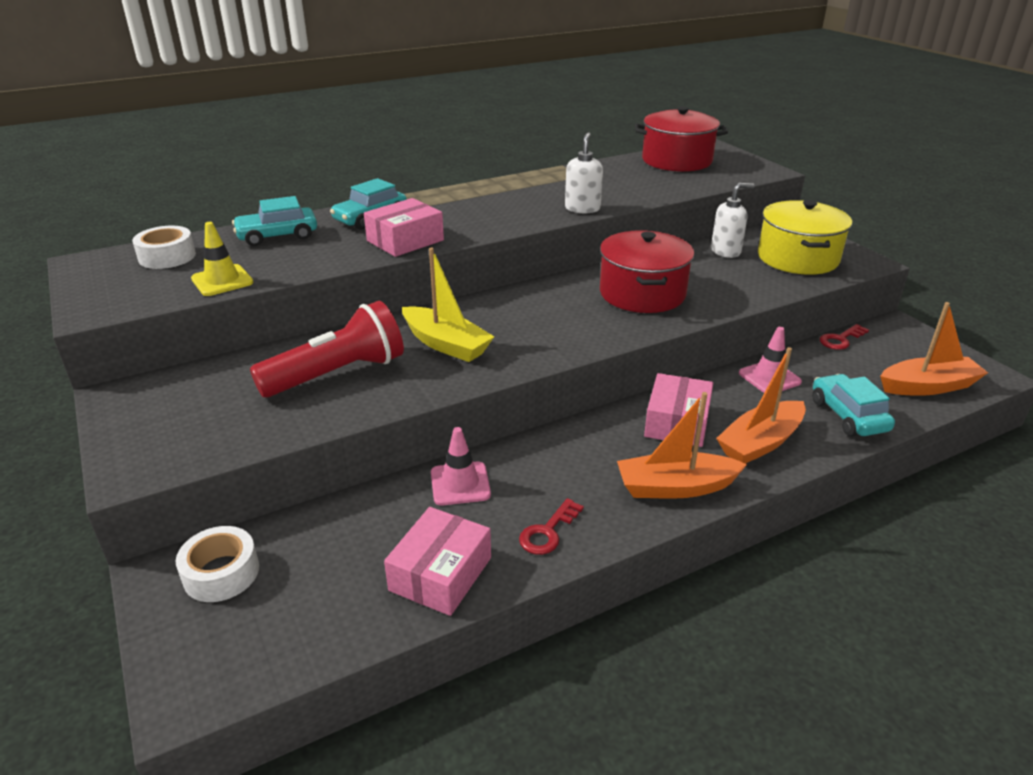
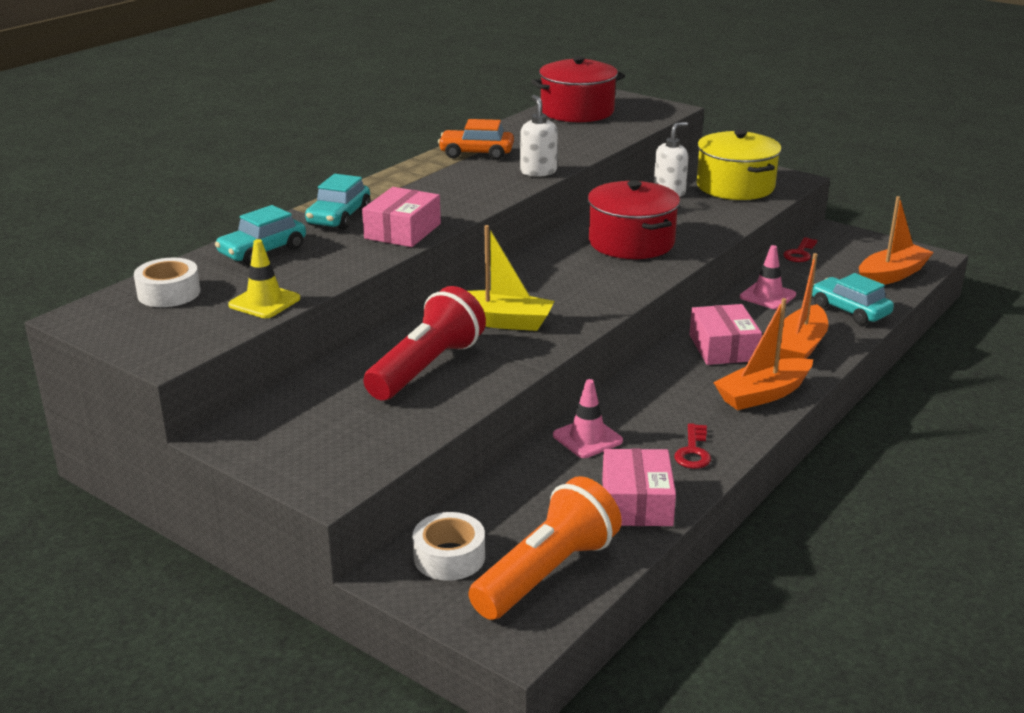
camera: 25 degrees left, 5 degrees down
none -> orange car [438,119,514,160]
none -> orange flashlight [468,476,622,620]

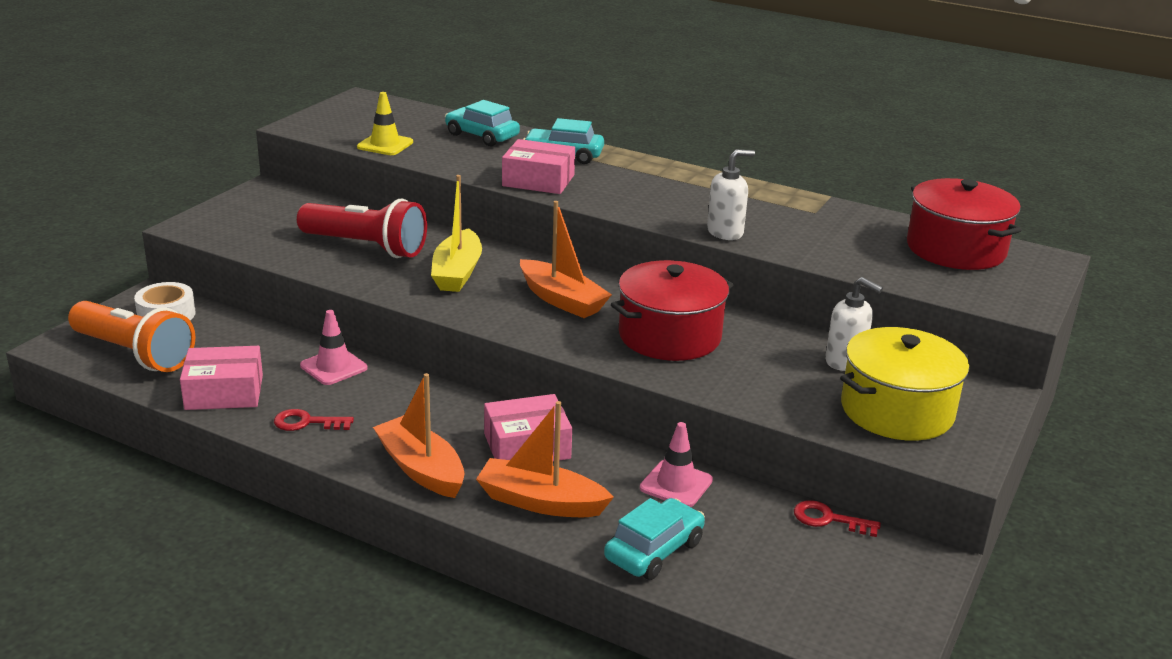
camera: 80 degrees right, 0 degrees up
white tape [134,258,201,307] -> none
orange car [438,119,514,160] -> none
orange boat [859,196,934,285] -> orange boat moved to [520,201,612,318]

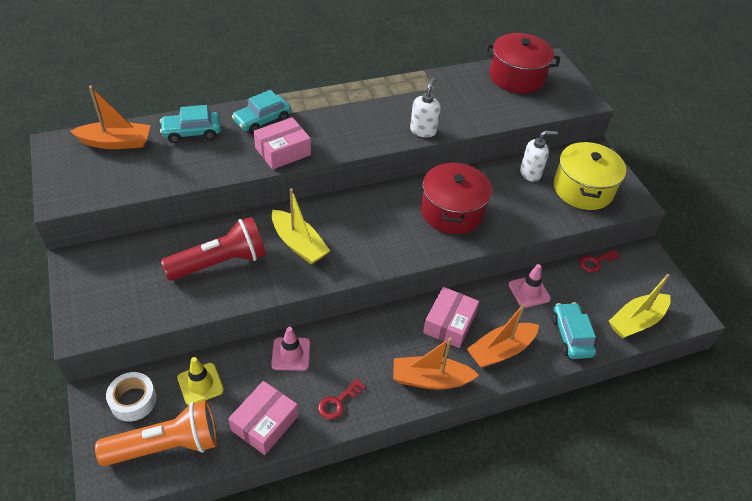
camera: 50 degrees left, 20 degrees up
yellow traffic cone [357,92,413,155] -> yellow traffic cone moved to [177,357,224,405]
orange boat [520,201,612,318] -> orange boat moved to [70,86,151,149]
none -> yellow boat [609,274,671,339]

